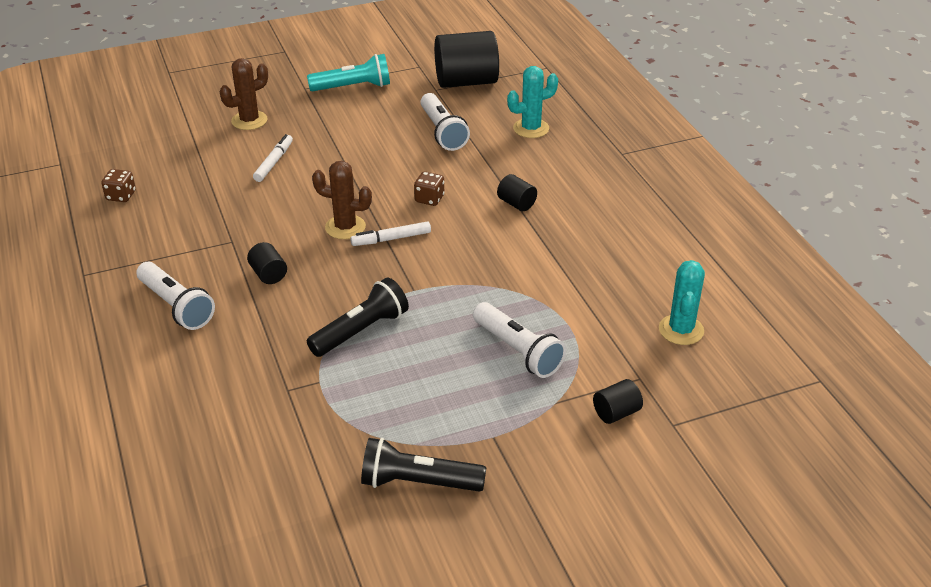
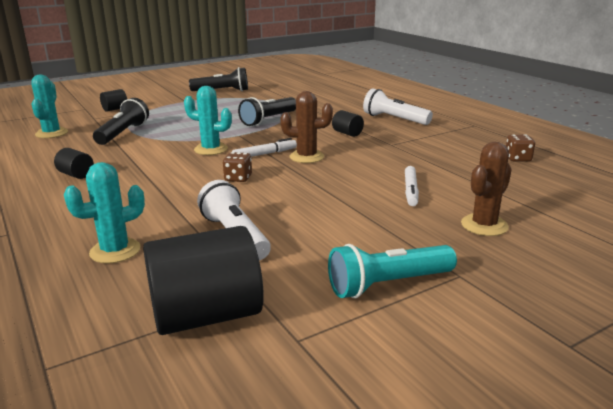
camera: 170 degrees right, 15 degrees down
white flashlight [473,302,566,378] -> none
black cylinder [497,174,537,211] -> black cylinder moved to [54,148,94,179]
none -> black flashlight [93,98,149,145]
none -> turquoise cactus [184,86,232,155]

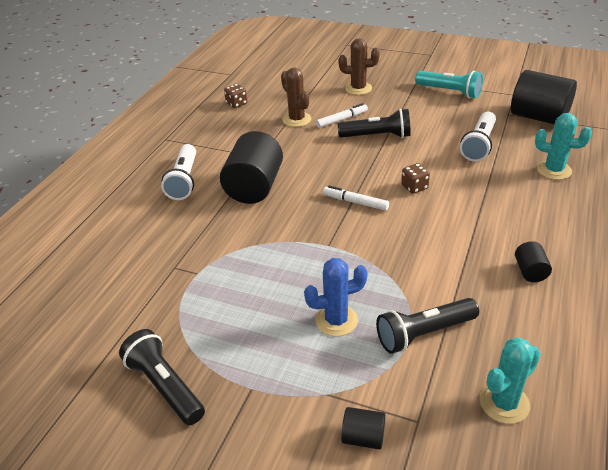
camera: 125 degrees left, 15 degrees up
turquoise cactus [184,86,232,155] -> none
black flashlight [238,97,296,126] -> black flashlight moved to [338,108,411,138]
brown cactus [280,91,333,163] -> brown cactus moved to [281,67,311,127]
black cylinder [332,110,364,137] -> black cylinder [220,131,283,204], size x2.15
none -> blue cactus [304,258,368,337]

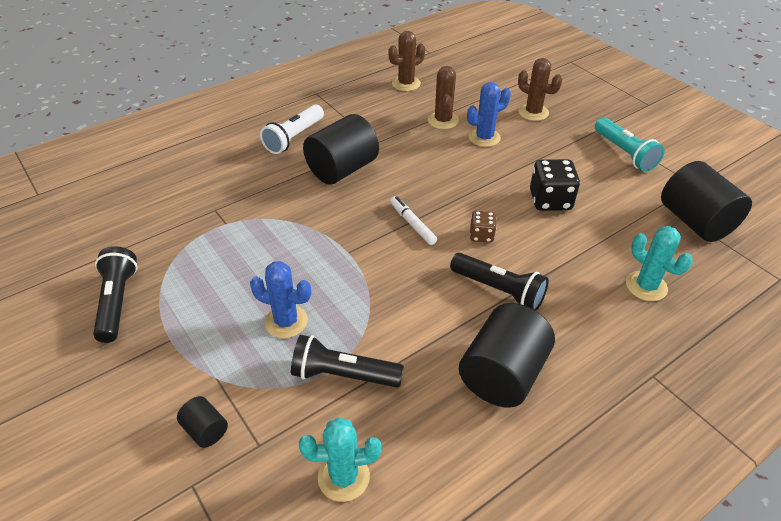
camera: 30 degrees right, 5 degrees up
brown dice [224,84,247,108] -> brown cactus [389,31,425,91]
white marker [316,103,368,128] -> blue cactus [467,82,511,147]
black flashlight [338,108,411,138] -> black flashlight moved to [450,253,549,311]
white flashlight [460,112,496,162] -> none
black cylinder [515,241,552,282] -> black cylinder [459,303,555,408], size x2.15
none -> black dice [530,159,580,211]

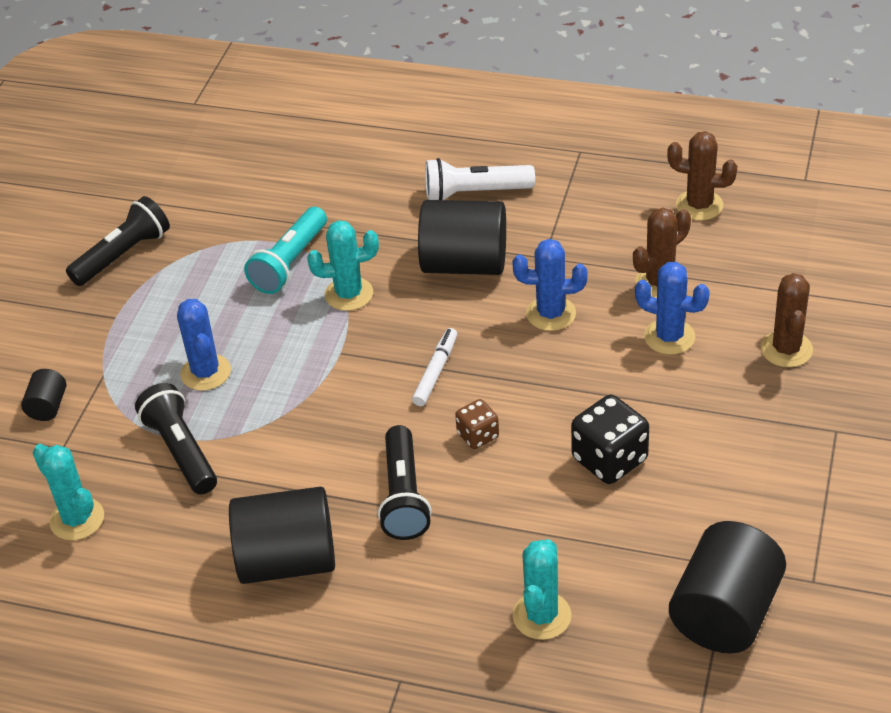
camera: 55 degrees right, 0 degrees up
turquoise flashlight [595,117,665,172] -> turquoise flashlight moved to [244,207,327,294]
none -> turquoise cactus [307,220,379,311]
none -> blue cactus [513,239,587,331]

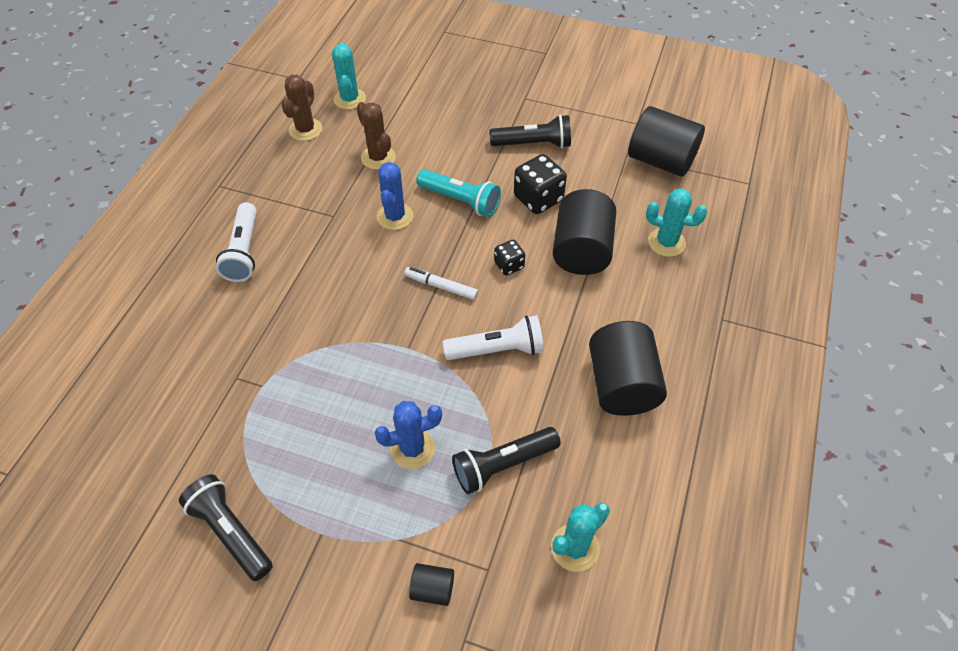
camera: 90 degrees left, 10 degrees up
turquoise flashlight [244,207,327,294] -> turquoise flashlight moved to [416,169,501,217]
turquoise cactus [307,220,379,311] -> turquoise cactus moved to [332,42,366,110]
black flashlight [378,425,432,540] -> black flashlight moved to [489,115,571,148]
black cylinder [418,200,506,275] -> black cylinder moved to [552,189,616,275]
brown dice [455,399,499,449] -> black dice [494,240,525,276]
blue cactus [635,262,710,355] -> none
brown cactus [761,273,813,367] -> none
none -> white flashlight [443,315,544,360]

